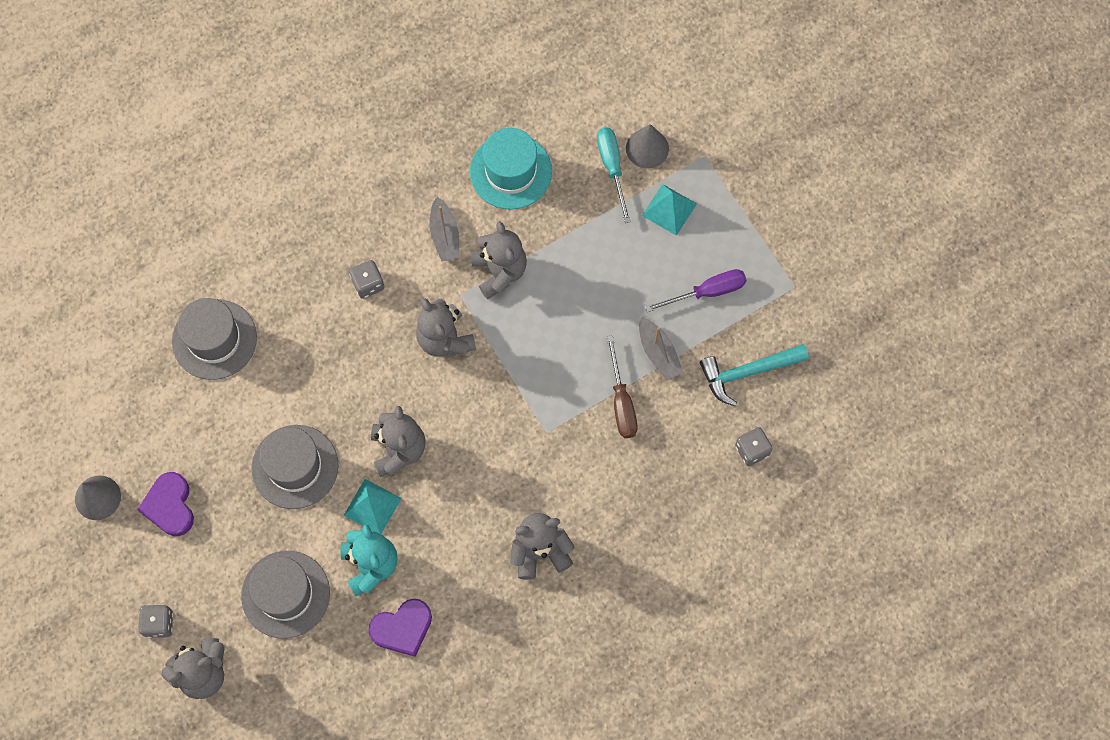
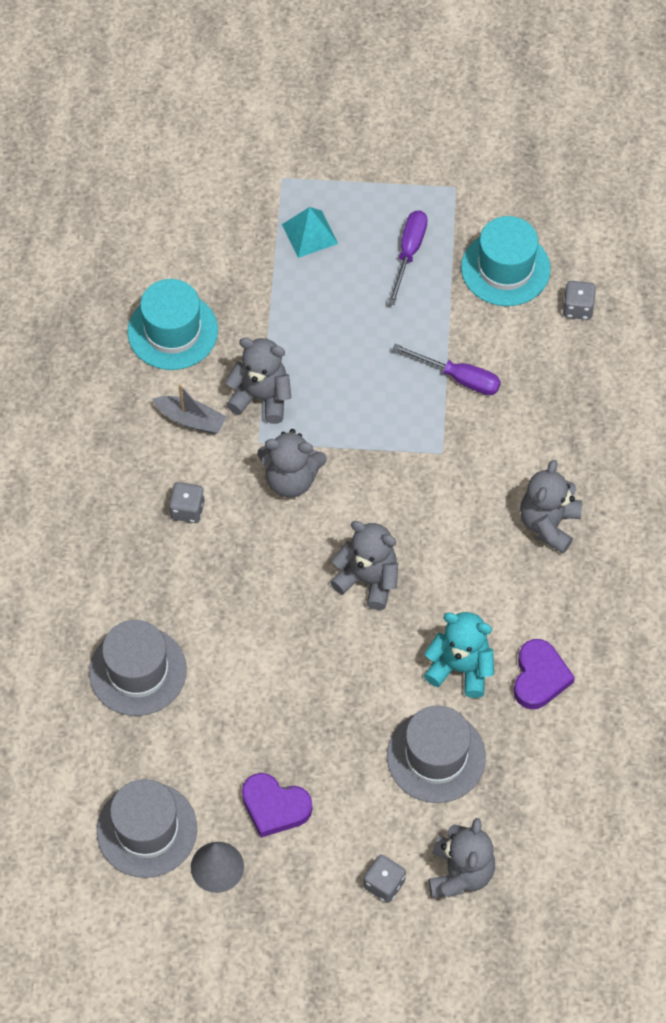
camera: 55 degrees left, 10 degrees down
grey hat [251,425,338,509] -> grey hat moved to [97,779,197,878]
turquoise pyramid [344,479,402,534] -> none
turquoise screwdriver [597,127,631,223] -> none
brown screwdriver [606,335,638,438] -> purple screwdriver [392,344,501,395]
grey cone [626,124,669,169] -> none
grey boat [639,317,683,381] -> none
turquoise hammer [700,344,809,406] -> turquoise hat [461,216,551,306]

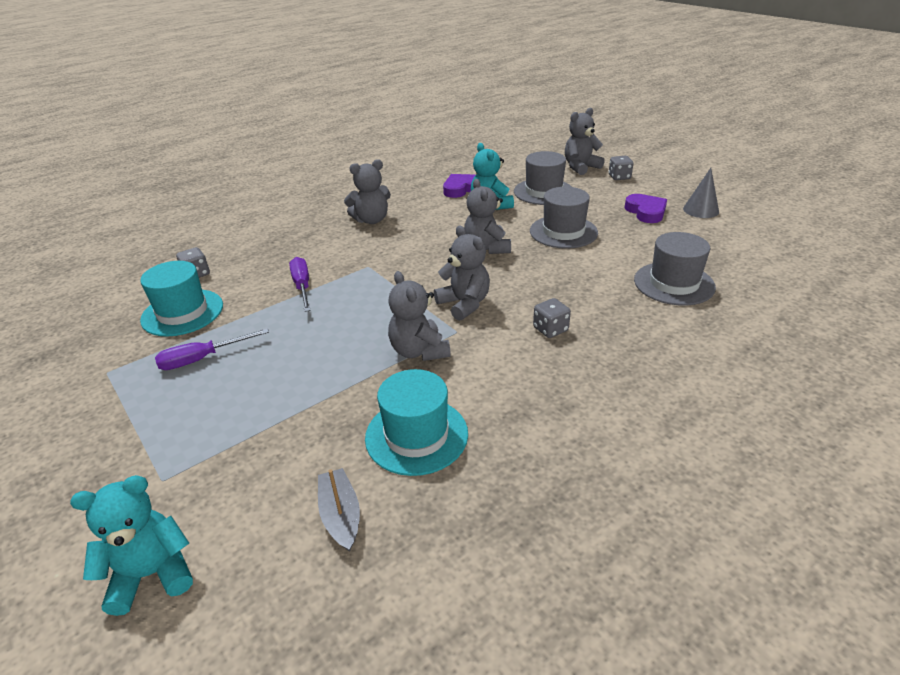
camera: 130 degrees left, 25 degrees down
grey hat [97,779,197,878] -> grey hat moved to [530,187,598,249]
grey boat [152,384,227,434] -> grey boat moved to [318,468,360,552]
turquoise pyramid [282,207,338,258] -> none
none -> turquoise teddy bear [70,475,193,616]

